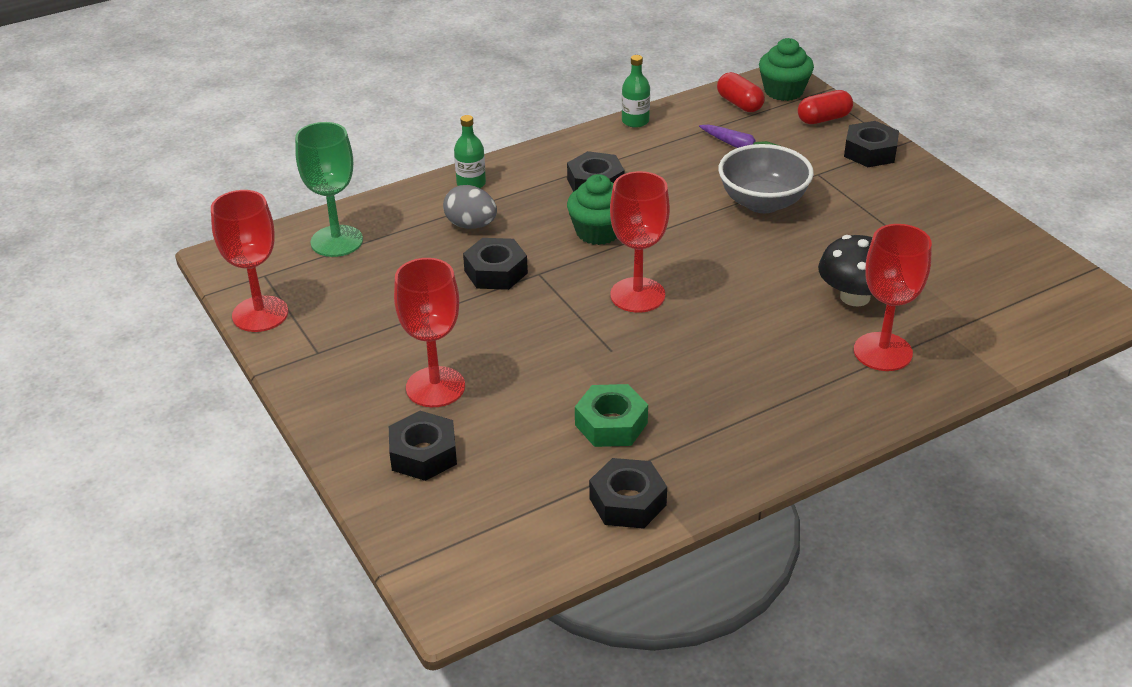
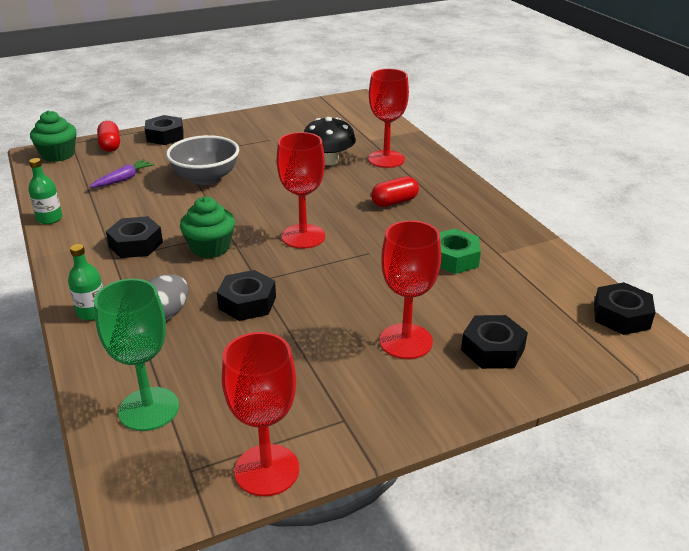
camera: 85 degrees left, 5 degrees down
black nut [589,458,667,529] -> black nut moved to [594,282,655,335]
red capsule [717,72,765,112] -> red capsule moved to [371,176,419,207]

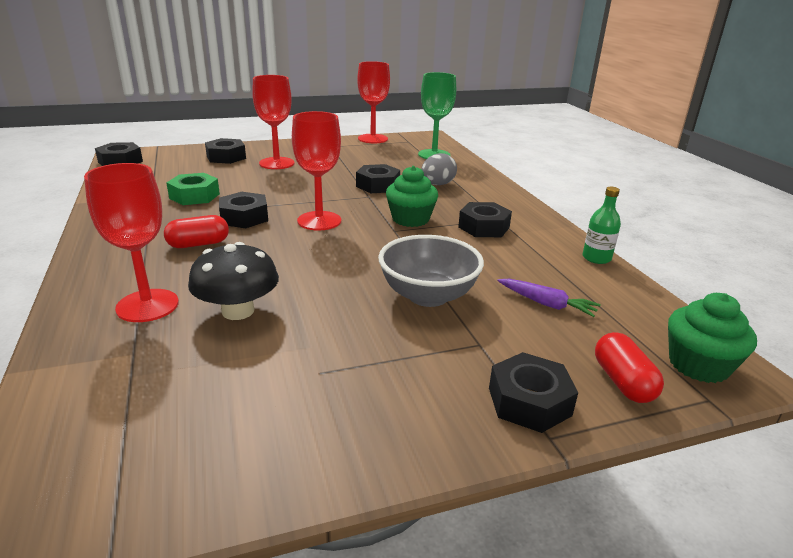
camera: 175 degrees left, 5 degrees down
green bottle [68,244,103,320] -> none
purple carrot [90,159,155,188] -> purple carrot turned 105 degrees counterclockwise [497,279,601,317]
none -> black nut [219,192,268,228]

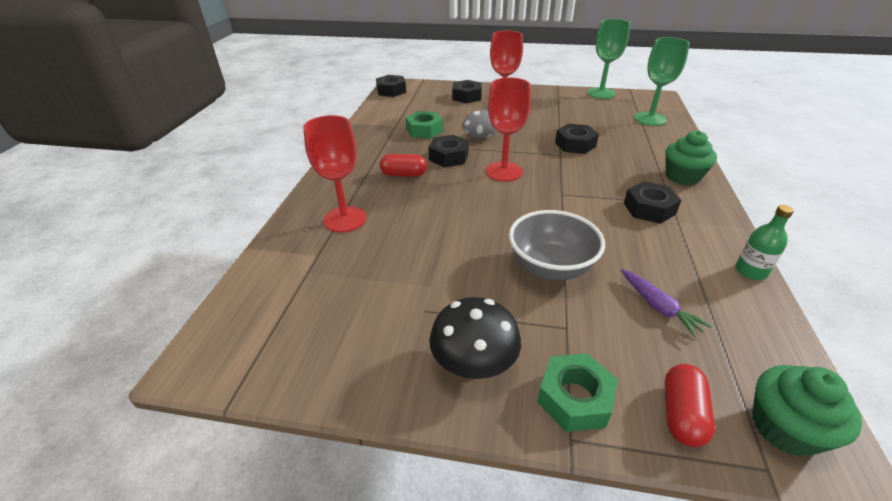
camera: 30 degrees right, 10 degrees up
black mushroom [188,242,279,320] -> black mushroom moved to [429,297,521,379]
red goblet [357,61,390,143] -> green goblet [587,19,630,99]
green cupcake [386,166,438,227] -> green cupcake moved to [665,131,717,185]
grey egg [421,153,457,185] -> grey egg moved to [462,110,496,139]
black nut [489,352,578,433] -> green nut [537,353,618,432]

